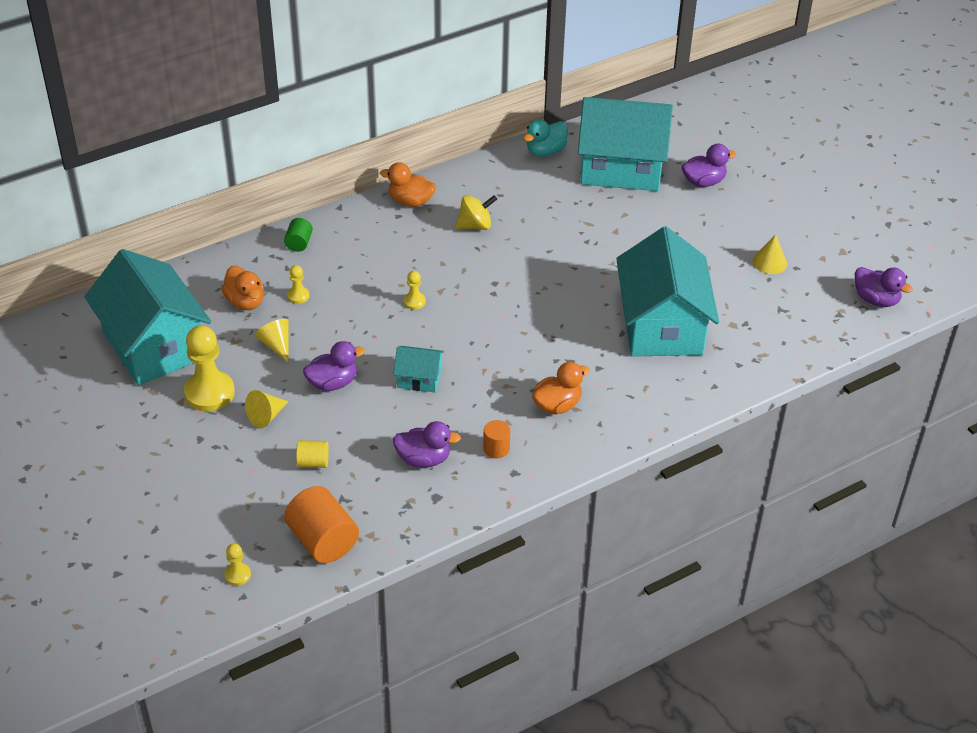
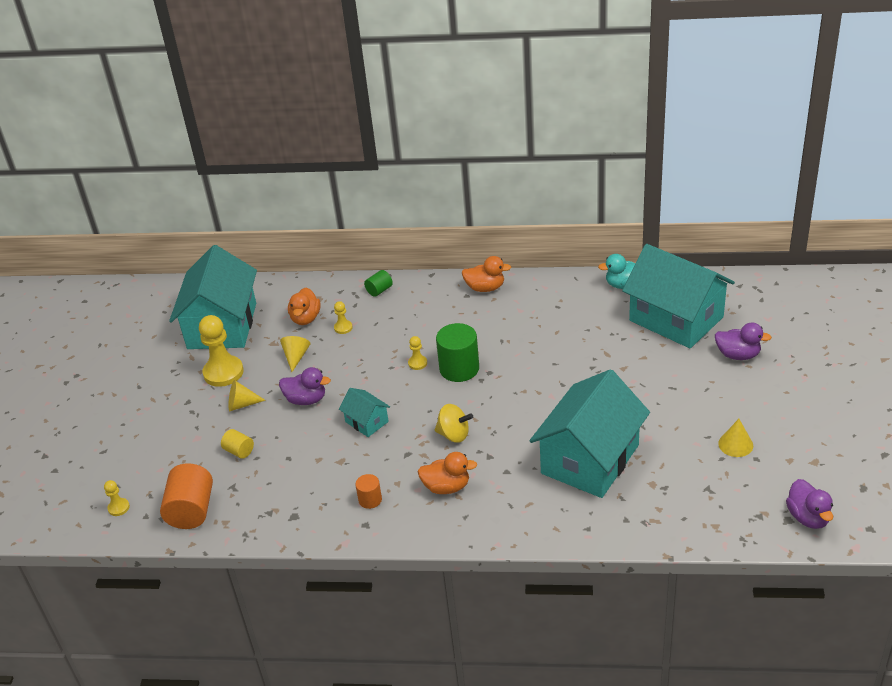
camera: 40 degrees right, 5 degrees down
orange duck [380,162,436,207] -> orange duck turned 135 degrees clockwise [462,256,511,292]
purple duck [393,421,461,467] -> none
yellow spinning top [456,195,497,230] -> yellow spinning top moved to [435,404,473,443]
none -> green cylinder [436,323,479,382]

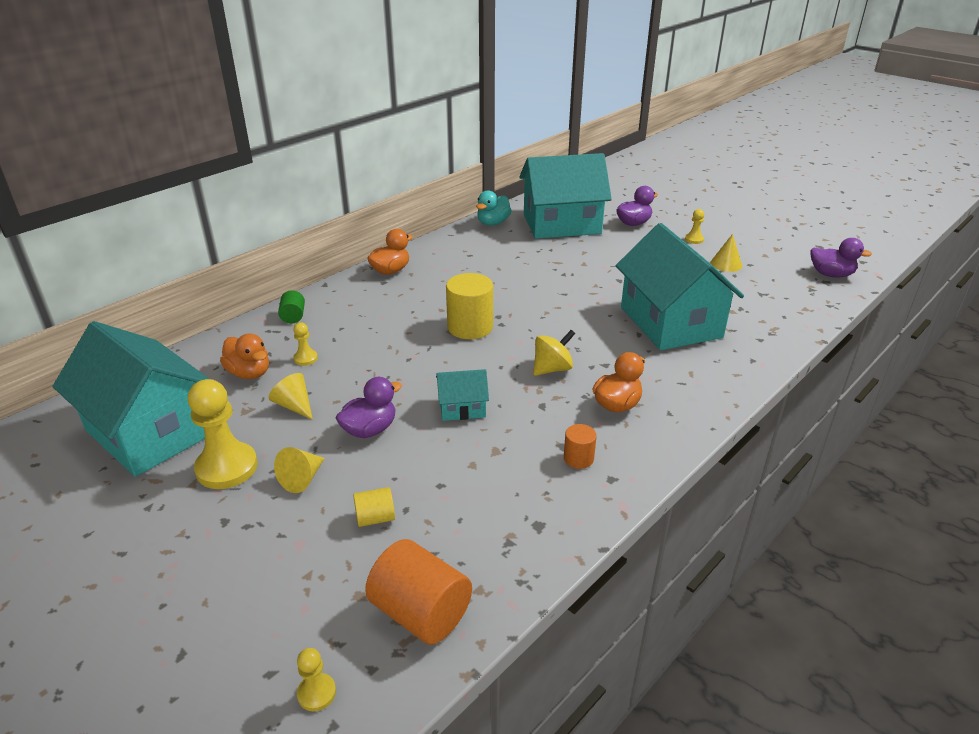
camera: 55 degrees left, 5 degrees down
yellow pawn [408,336,427,370] -> yellow pawn moved to [685,209,704,244]
green cylinder [436,323,479,382] -> yellow cylinder [446,273,493,339]

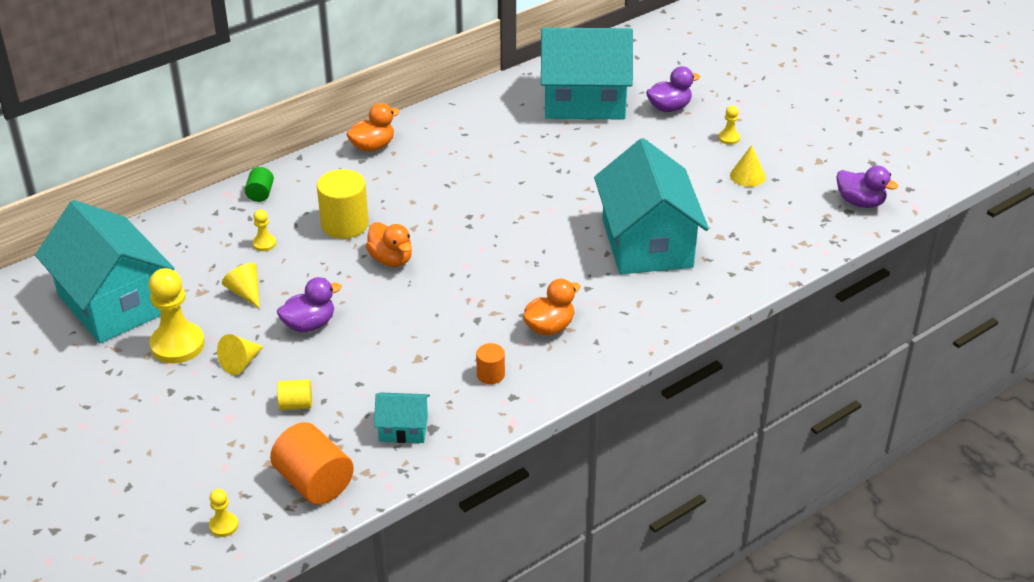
camera: 10 degrees right, 5 degrees up
orange duck [220,333,269,379] -> orange duck moved to [366,222,412,267]
turquoise house [436,369,489,421] -> turquoise house moved to [374,393,430,443]
yellow cylinder [446,273,493,339] -> yellow cylinder moved to [317,169,369,239]
turquoise duck [476,190,512,226] -> none
yellow spinning top [533,330,575,376] -> none

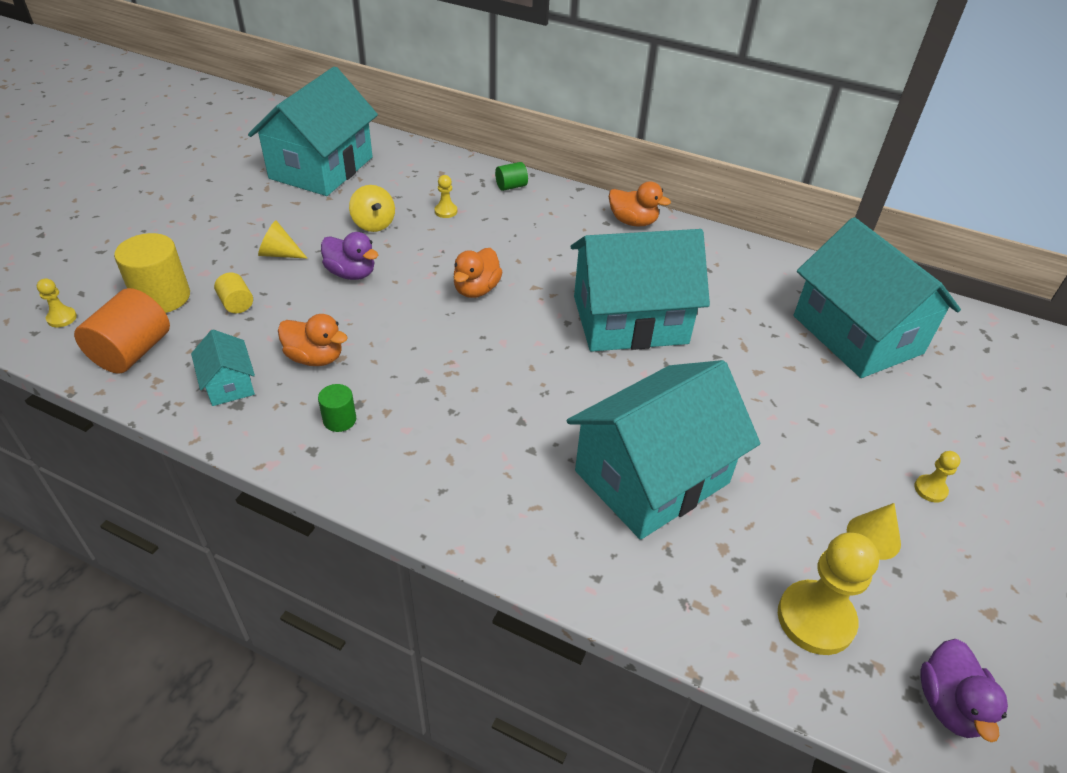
camera: 60 degrees right, 5 degrees up
yellow pawn [149,268,205,364] -> yellow pawn moved to [778,533,879,655]
yellow cone [222,263,260,309] -> yellow spinning top [349,185,395,232]
yellow cylinder [317,169,369,239] -> yellow cylinder moved to [114,233,190,313]
orange cylinder [476,343,505,384] -> green cylinder [318,384,356,432]
orange duck [523,279,581,336] -> orange duck moved to [278,314,348,366]
purple duck [646,66,700,112] -> none
none -> turquoise house [571,229,710,352]

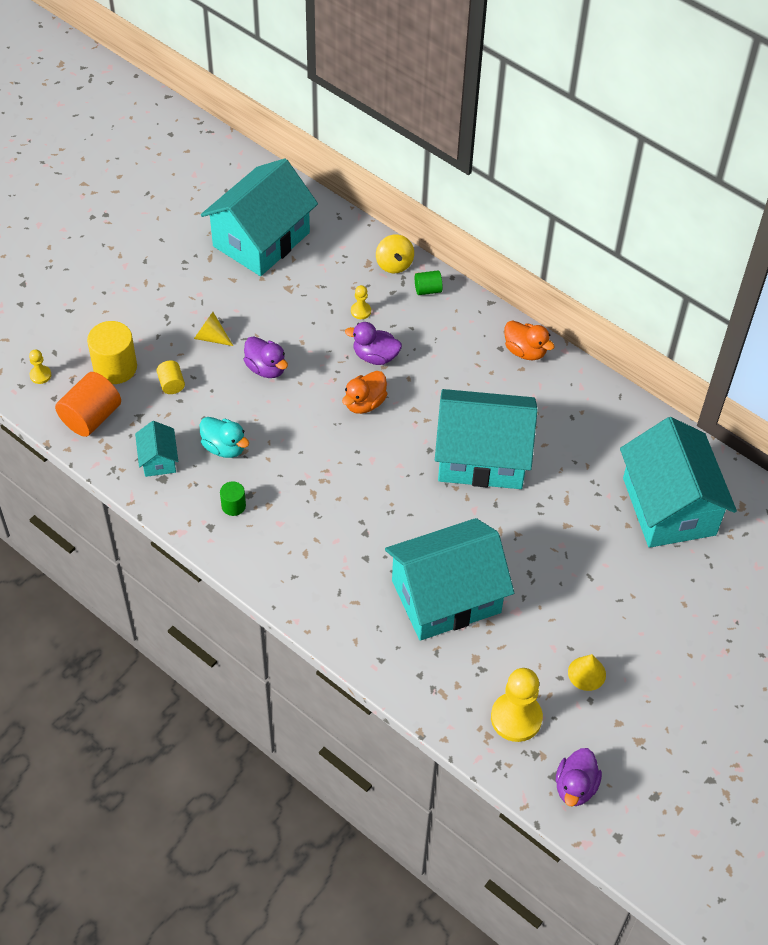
camera: 15 degrees right, 10 degrees up
orange duck [278,314,348,366] -> turquoise duck [200,417,249,458]
yellow spinning top [349,185,395,232] -> yellow spinning top moved to [376,234,414,273]
yellow pawn [914,451,960,503] -> none
none -> purple duck [345,322,402,365]

